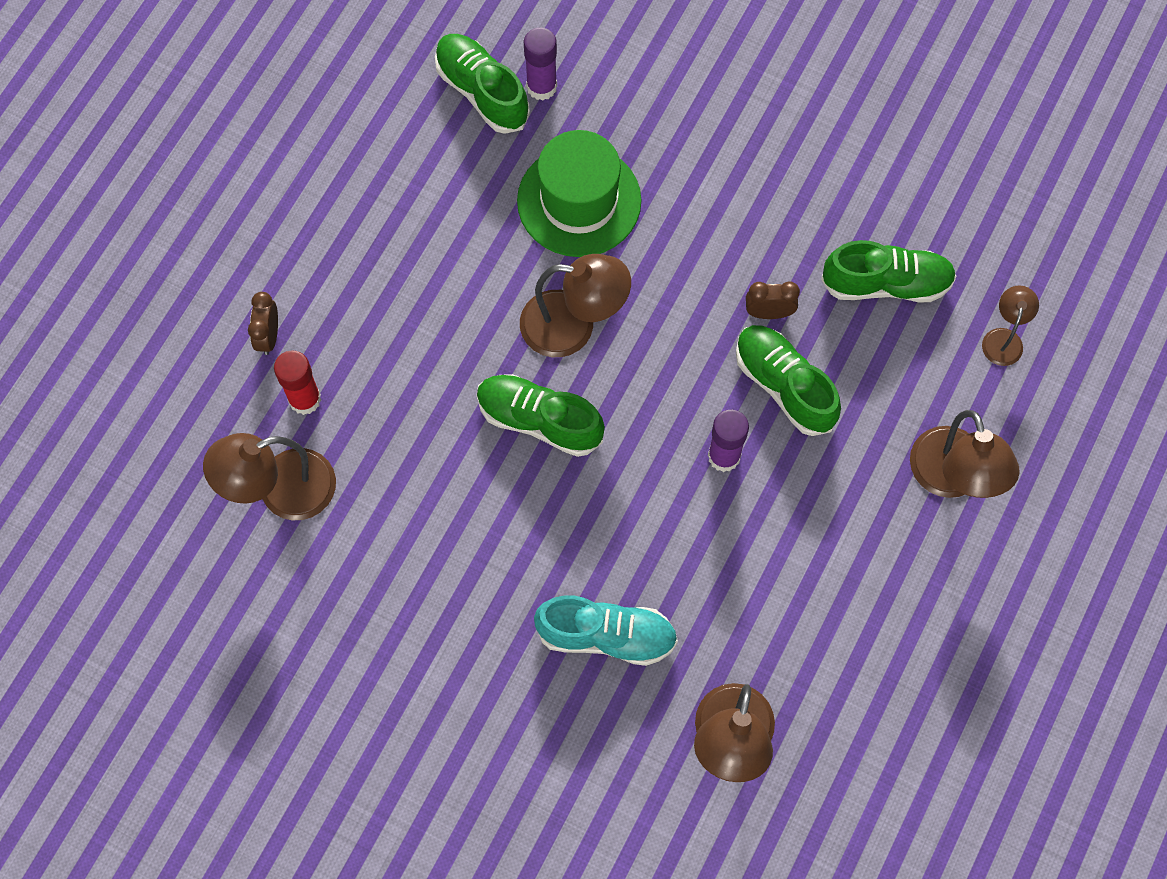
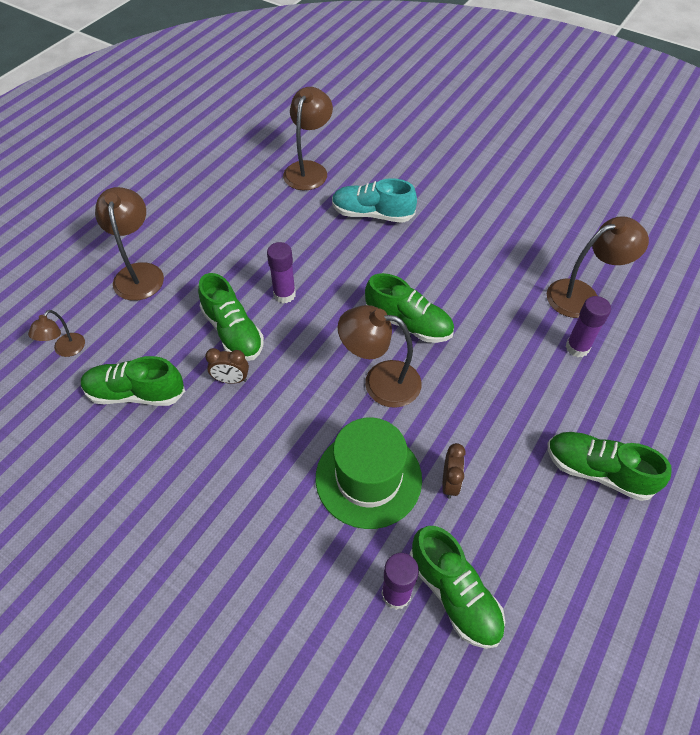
camera: 175 degrees left, 15 degrees down
brown clock [248,292,278,355] -> brown clock moved to [442,443,466,499]
red glue stick [274,351,321,415] -> purple glue stick [565,296,611,357]
none -> green shoe [548,432,672,501]

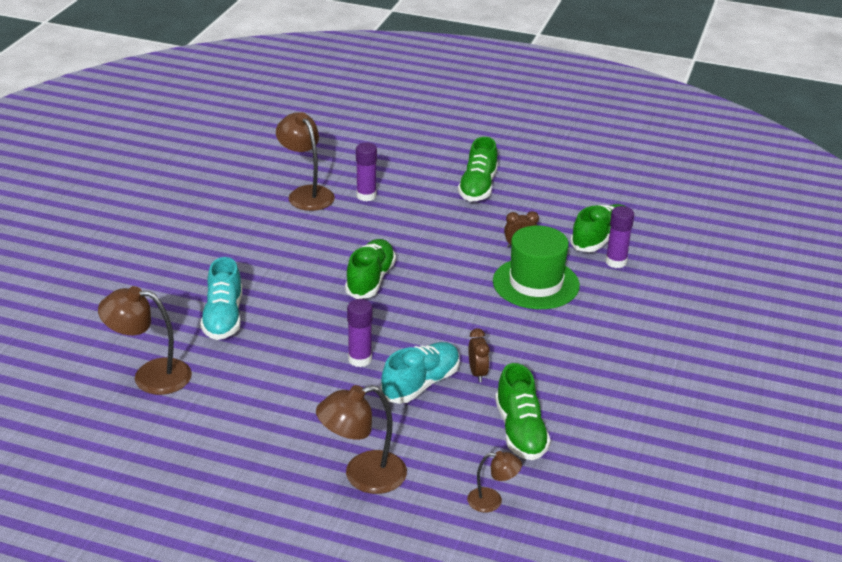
camera: 105 degrees left, 20 degrees down
green shoe [198,273,264,361] -> turquoise shoe [380,342,460,404]
brown lamp [338,305,422,408] -> none

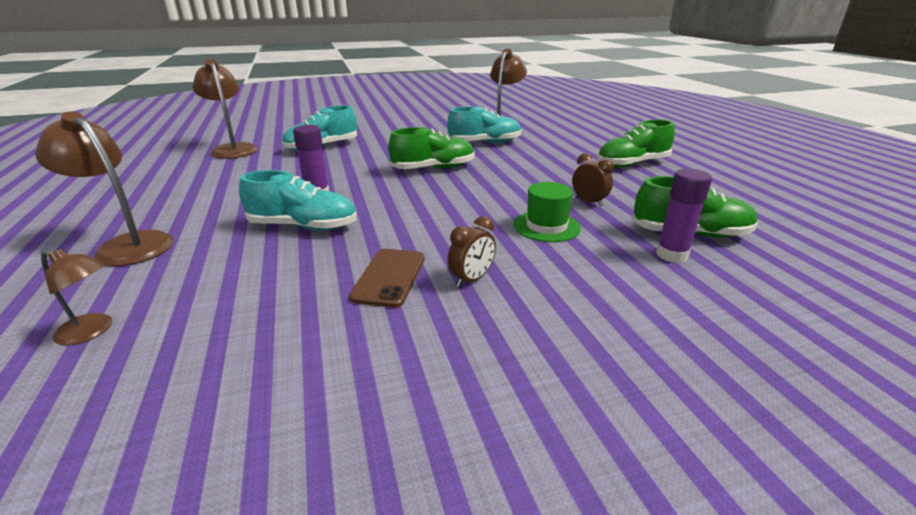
camera: 55 degrees right, 5 degrees down
purple glue stick [356,142,377,201] -> none
brown lamp [467,451,522,512] -> brown lamp turned 45 degrees counterclockwise [41,249,112,346]
brown clock [468,328,490,382] -> brown clock moved to [447,216,496,287]
green hat [493,226,580,309] -> green hat [514,182,581,242], size x0.61
green shoe [495,363,551,460] -> none
none -> brown phone [349,249,425,308]
none -> turquoise shoe [447,106,521,143]

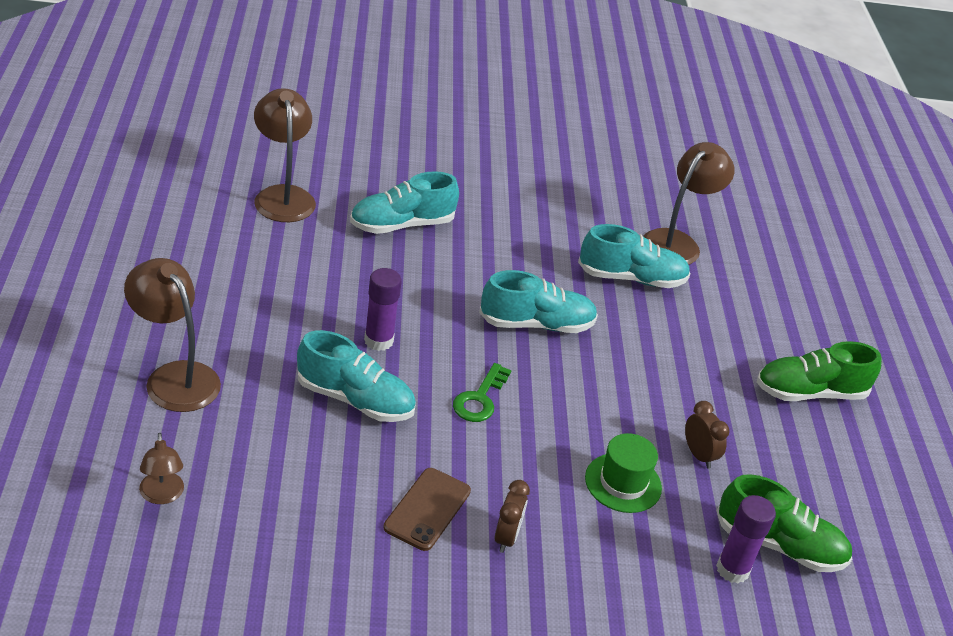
camera: 10 degrees right, 10 degrees up
brown lamp [41,249,112,346] -> brown lamp turned 45 degrees clockwise [139,433,184,504]
green shoe [389,127,475,169] -> turquoise shoe [479,270,598,333]
brown clock [447,216,496,287] -> brown clock turned 45 degrees counterclockwise [495,480,530,553]
none -> green key [453,363,512,422]

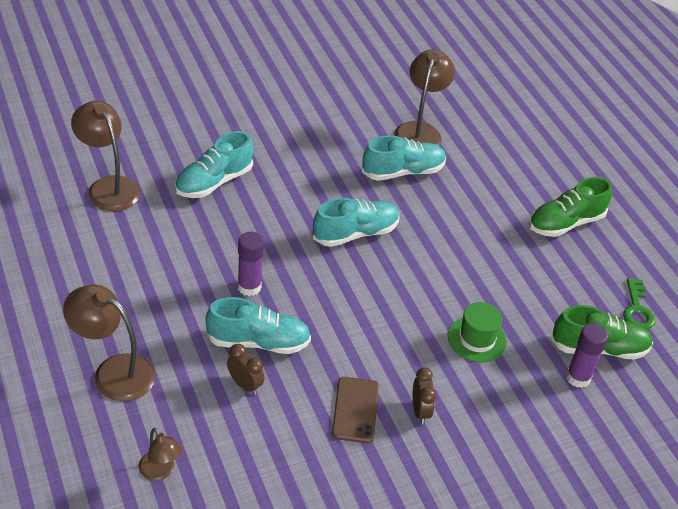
camera: 20 degrees left, 5 degrees up
green key [453,363,512,422] -> green key moved to [623,278,655,329]
brown clock [685,401,730,469] -> brown clock moved to [227,344,264,395]

